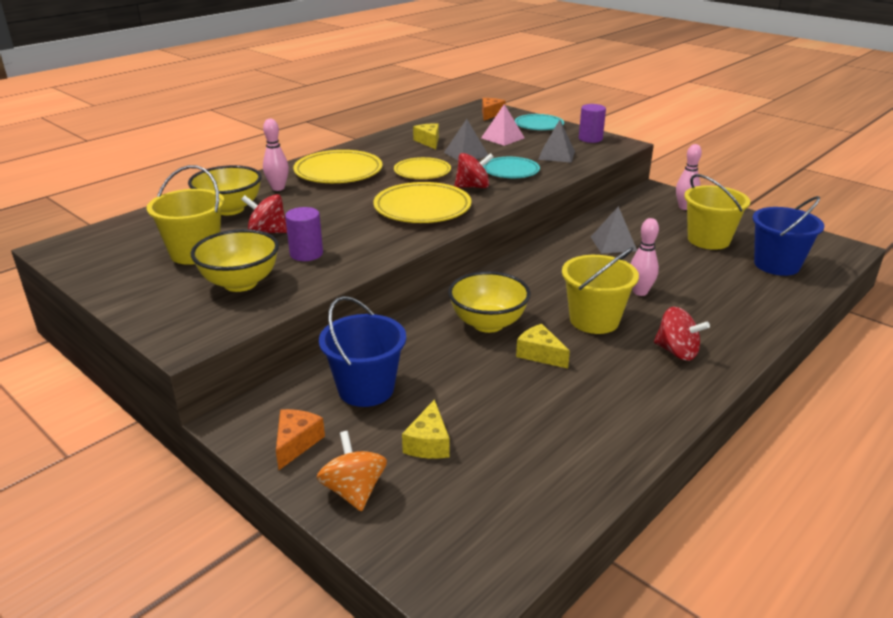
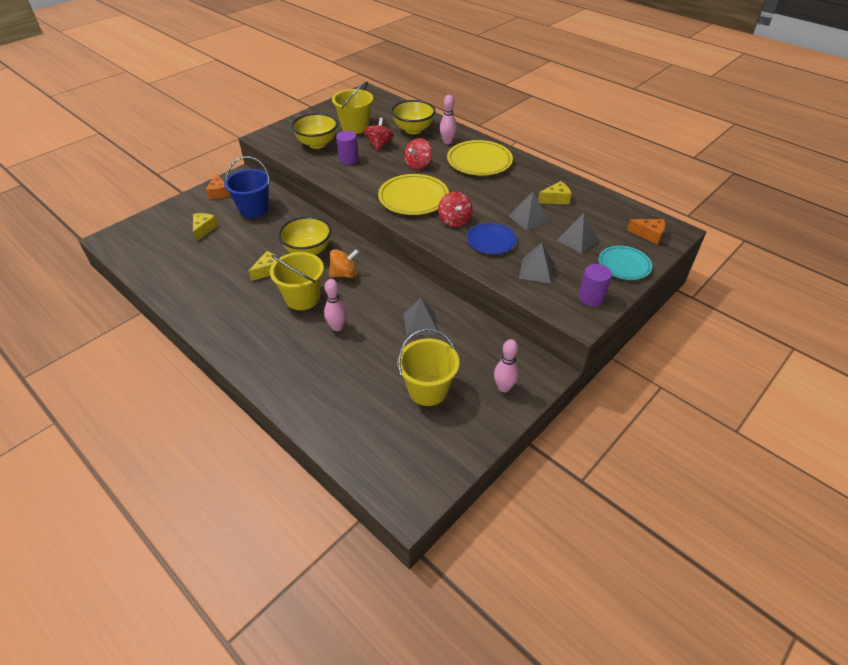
camera: 90 degrees right, 15 degrees up
orange cheese [276,409,325,470] -> orange cheese turned 60 degrees clockwise [206,174,230,199]
orange spinning top [316,431,387,511] -> orange spinning top moved to [329,249,359,278]
yellow plate [394,157,451,179] -> none
yellow cheese [402,399,450,459] -> yellow cheese turned 90 degrees clockwise [193,213,218,242]
pink pyramid [481,104,525,146] -> grey pyramid [557,213,599,254]
turquoise plate [483,157,540,178] -> blue plate [467,223,517,254]
red spinning top [654,306,710,361] -> red spinning top moved to [404,138,432,170]
blue bucket [752,196,825,276] -> none

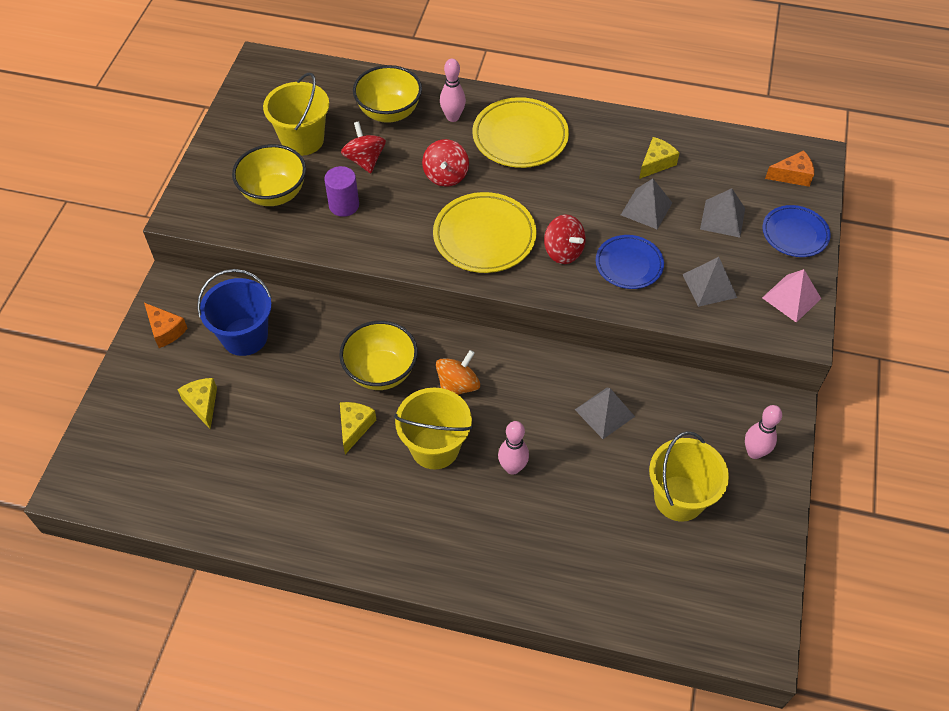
camera: 30 degrees left, 10 degrees up
purple cylinder [579,264,612,307] -> pink pyramid [762,269,821,322]
turquoise plate [599,246,652,280] -> blue plate [763,205,831,257]

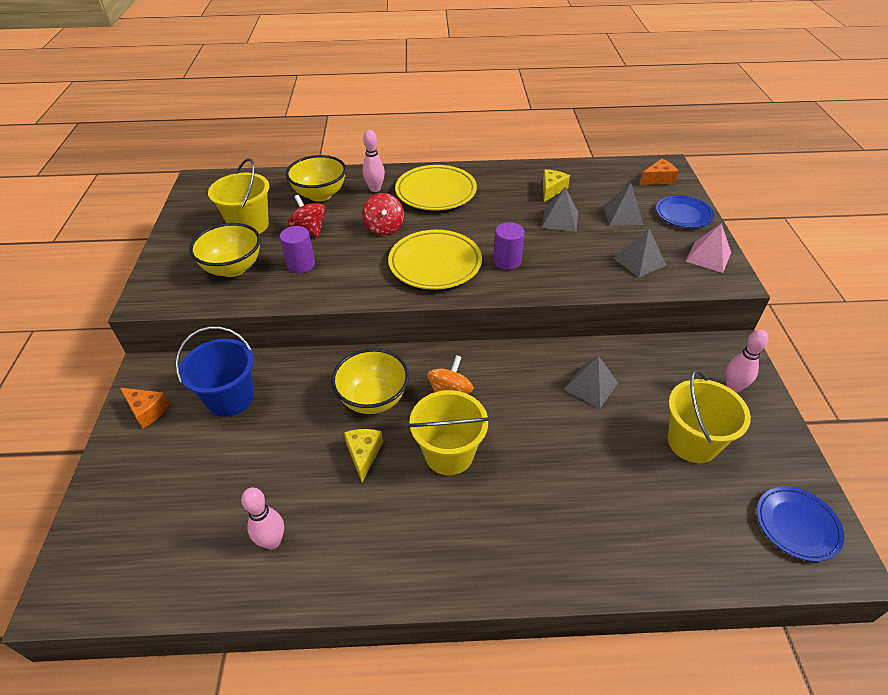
camera: 15 degrees left, 10 degrees down
yellow cheese [177,378,217,429] -> none
pink bowling pin [498,421,529,475] -> pink bowling pin moved to [241,487,284,549]
red spinning top [544,215,586,264] -> purple cylinder [494,222,525,270]
blue plate [596,235,664,289] -> blue plate moved to [757,487,844,562]

